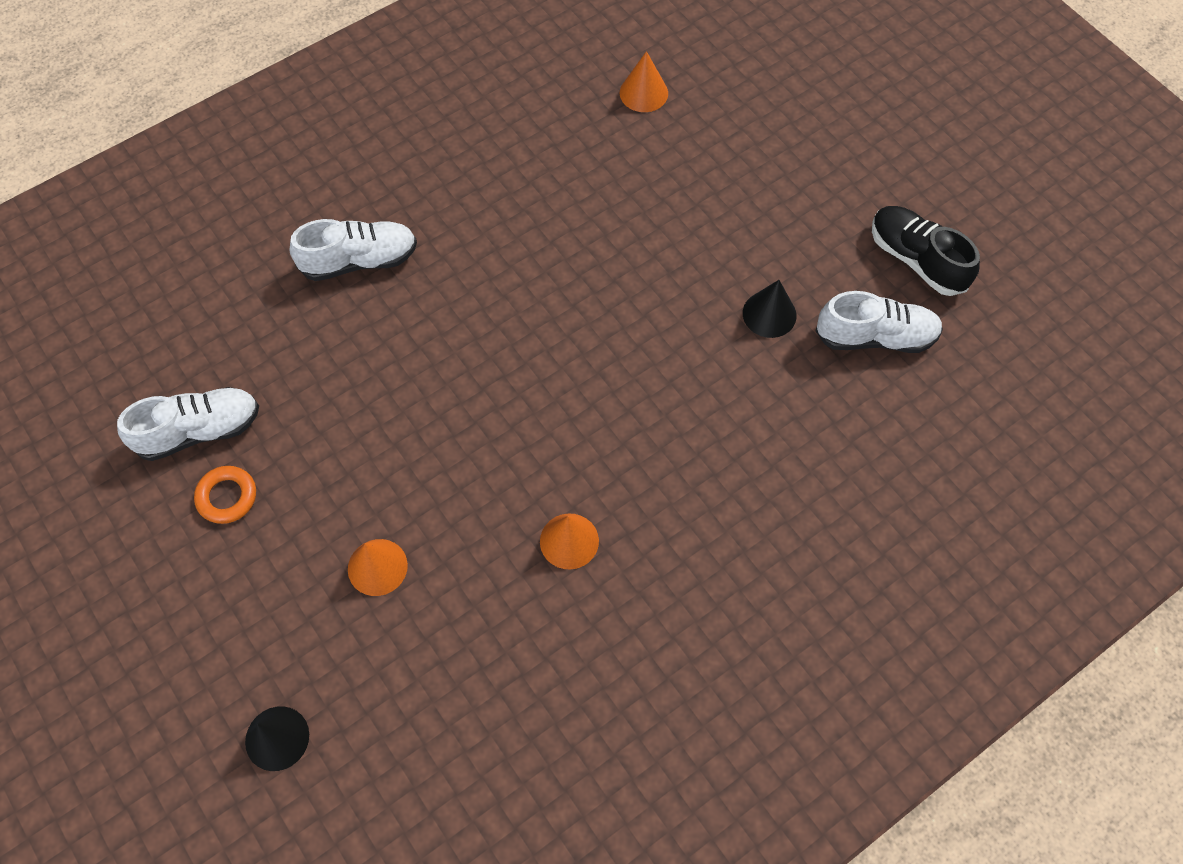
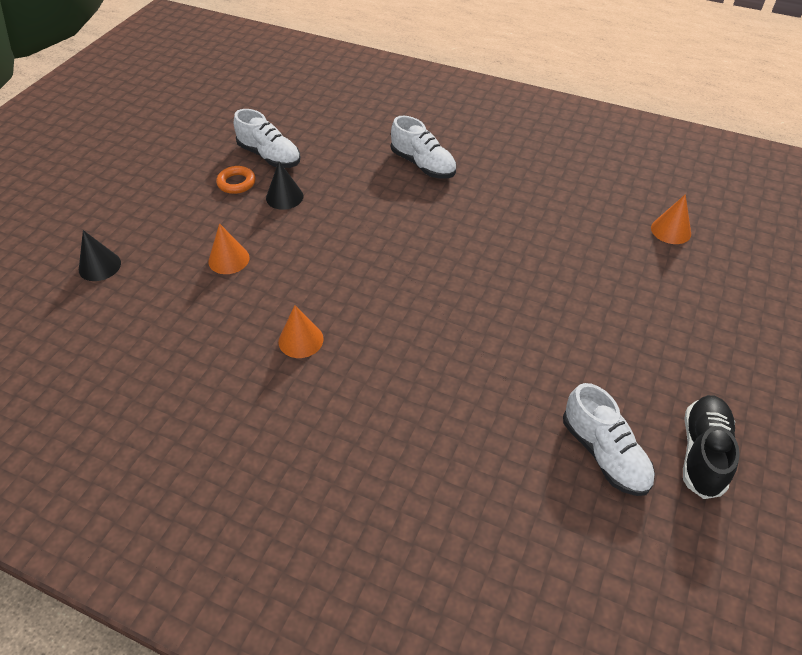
camera: 60 degrees right, 15 degrees down
black cone [743,280,797,338] -> black cone moved to [266,161,304,210]

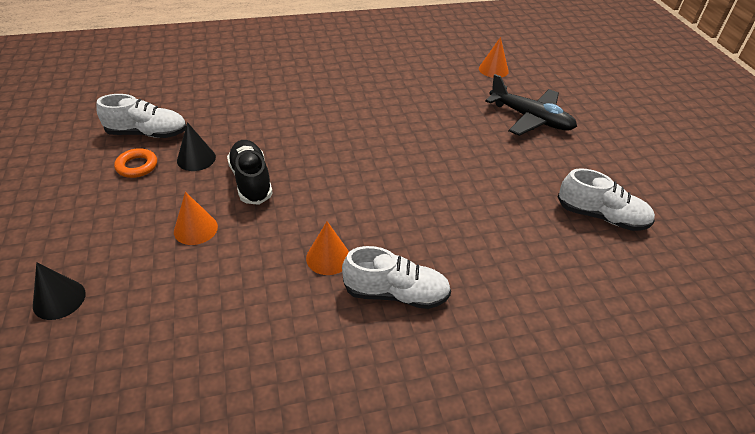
camera: 40 degrees left, 5 degrees down
white shoe [391,116,456,179] -> white shoe moved to [342,246,451,309]
black shoe [683,395,740,499] -> black shoe moved to [227,140,273,205]
none -> black plane [485,74,577,136]

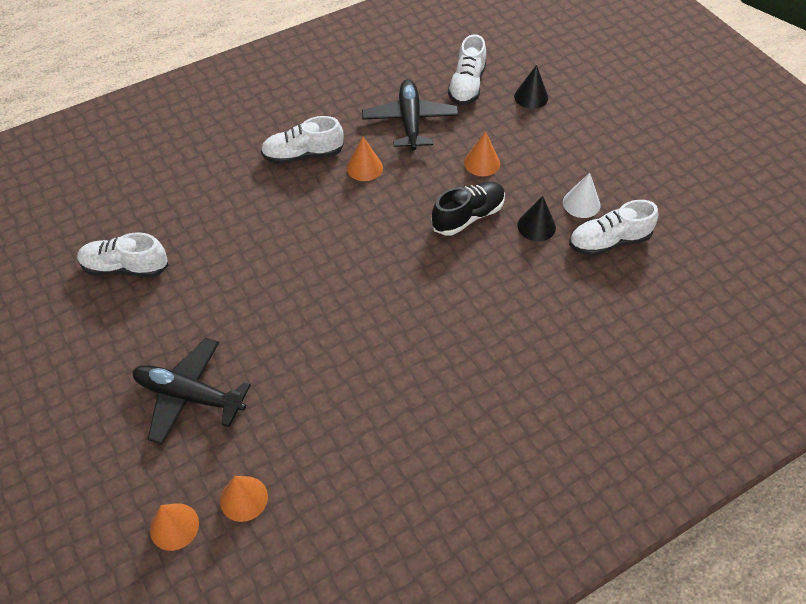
camera: 165 degrees right, 10 degrees up
orange ring [114,148,157,178] -> white cone [563,173,601,218]
black shoe [227,140,273,205] -> black shoe turned 90 degrees counterclockwise [431,182,505,236]
none -> orange cone [150,504,199,551]
none -> black plane [362,79,459,151]
none -> white shoe [448,34,486,105]

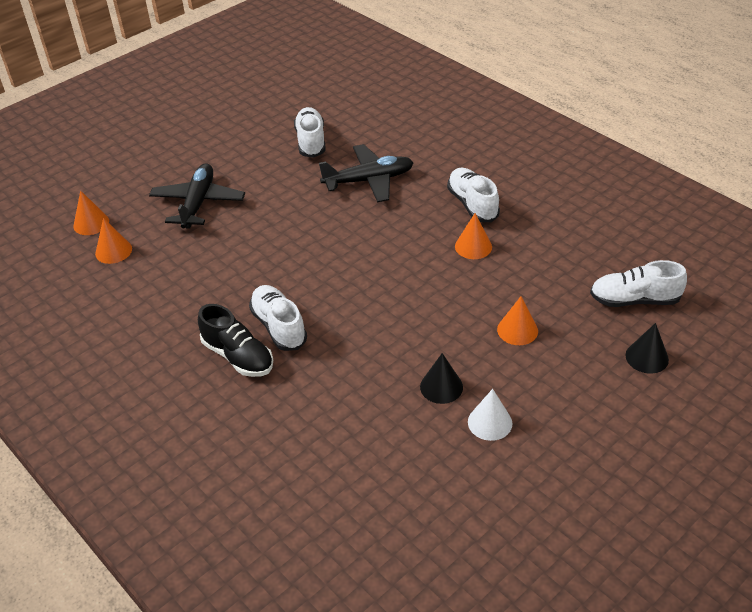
camera: 80 degrees right, 10 degrees down
black plane [362,79,459,151] -> black plane moved to [319,144,414,202]
black shoe [431,182,505,236] -> black shoe moved to [198,304,273,377]
white shoe [569,200,658,256] -> white shoe moved to [249,285,307,351]

